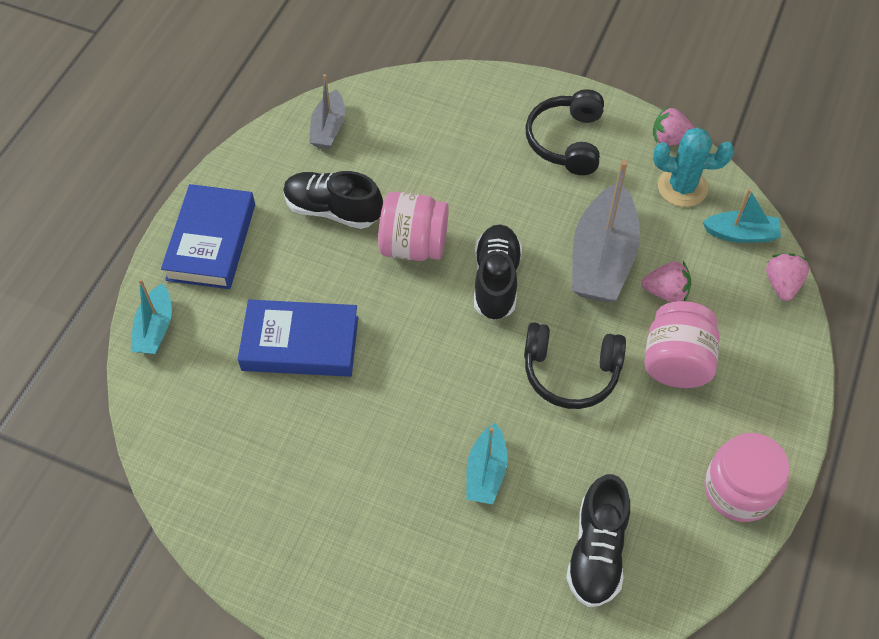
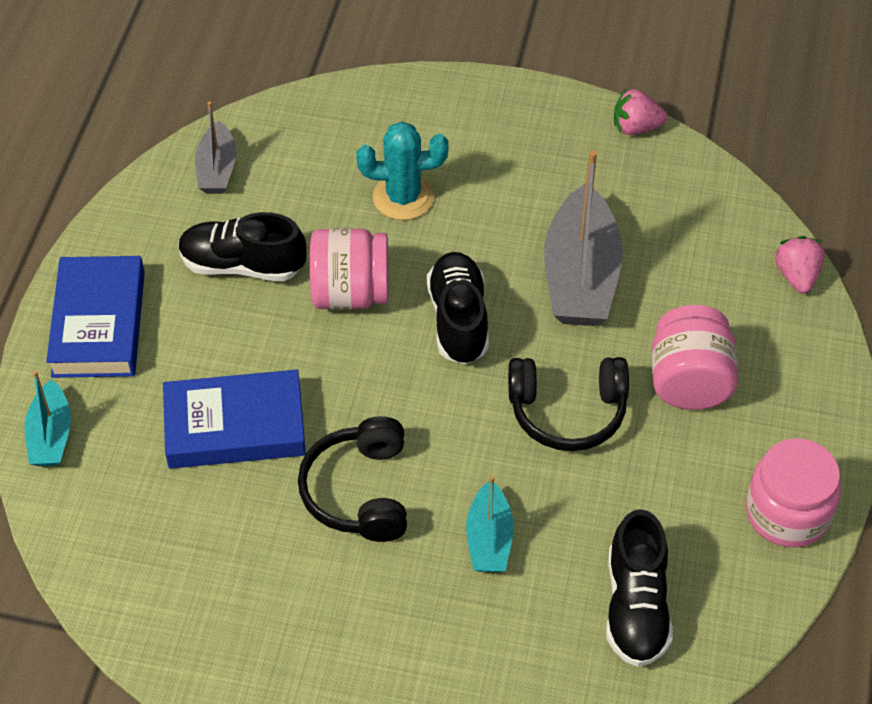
camera: 10 degrees left, 5 degrees down
black headphones [526,89,604,175] -> black headphones moved to [298,416,407,542]
pink strawberry [641,261,691,302] -> none
turquoise cactus [653,127,734,207] -> turquoise cactus moved to [357,122,448,220]
turquoise boat [703,189,781,243] -> none

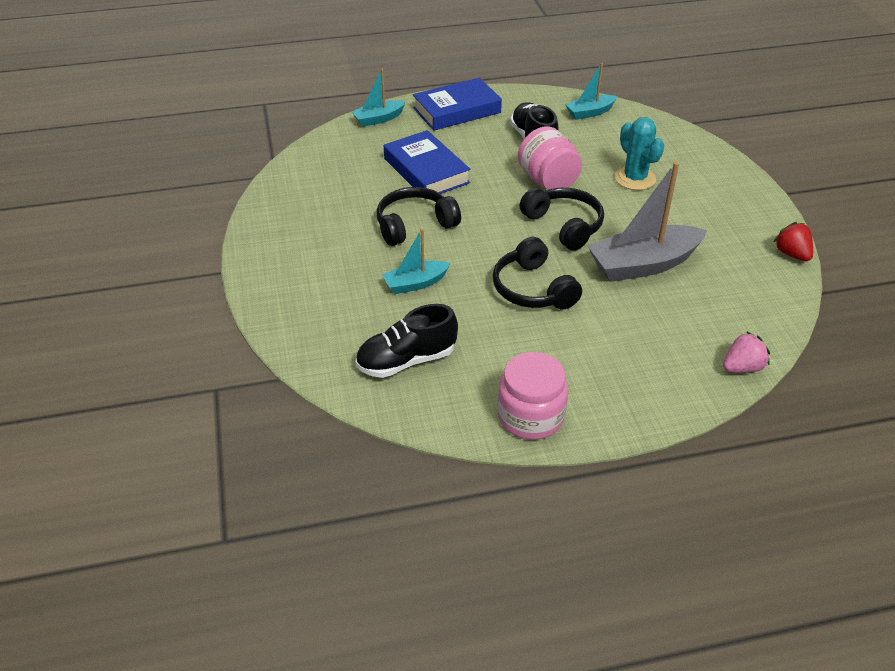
camera: 65 degrees right, 10 degrees down
grey boat [195,102,236,194] -> turquoise boat [565,63,617,120]
black shoe [427,252,489,364] -> black headphones [520,188,604,251]
pink strawberry [614,88,668,135] -> red strawberry [773,222,813,261]
pink jar [652,305,738,410] -> none

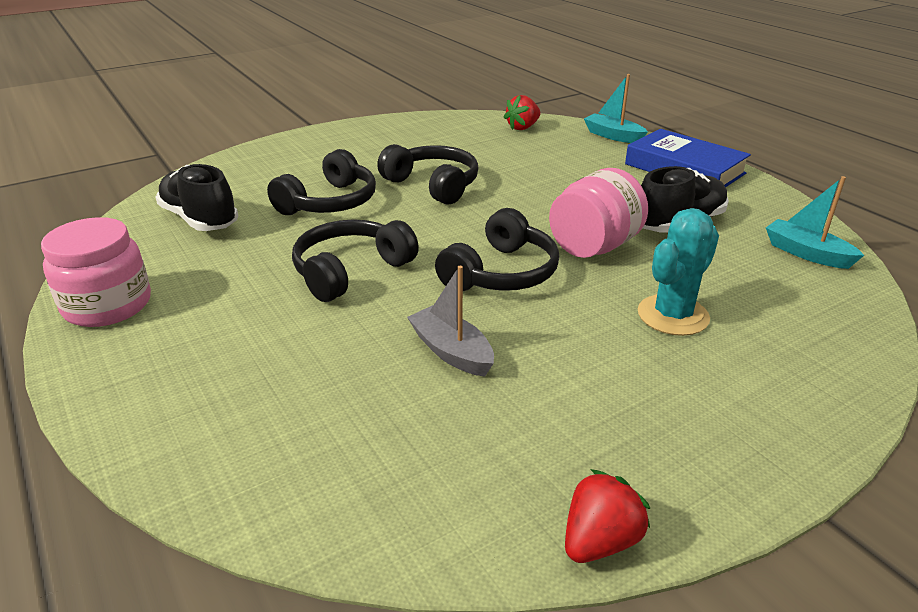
camera: 70 degrees right, 10 degrees down
turquoise boat [382,229,451,294] -> black headphones [267,149,376,215]
blue book [384,130,470,199] -> none
grey boat [588,162,707,282] -> grey boat [407,266,494,377], size x0.55
pink strawberry [723,331,770,373] -> none
none -> red strawberry [503,95,541,130]

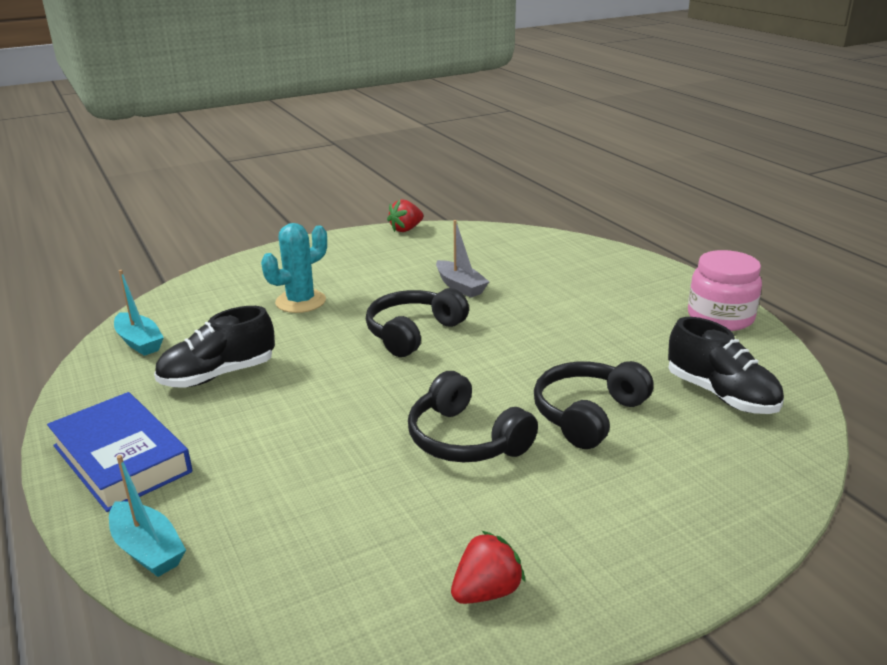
camera: 175 degrees left, 5 degrees down
black headphones [292,219,419,302] -> none
red strawberry [503,95,541,130] -> red strawberry moved to [451,531,525,604]
pink jar [549,168,648,258] -> none

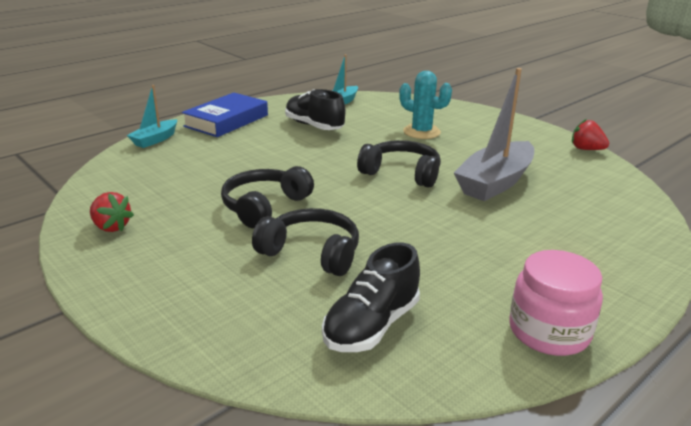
camera: 75 degrees right, 0 degrees up
grey boat [436,220,489,298] -> grey boat [454,68,534,201], size x1.82

